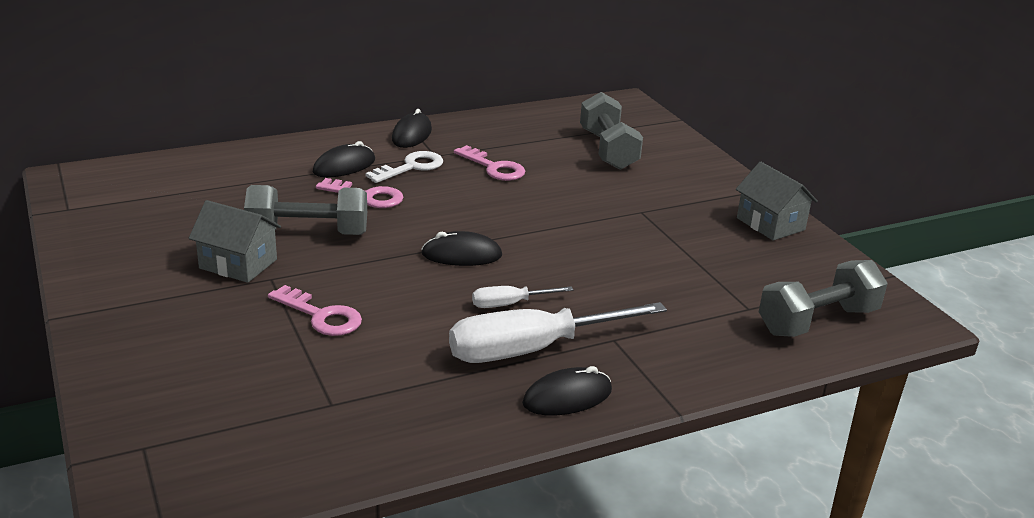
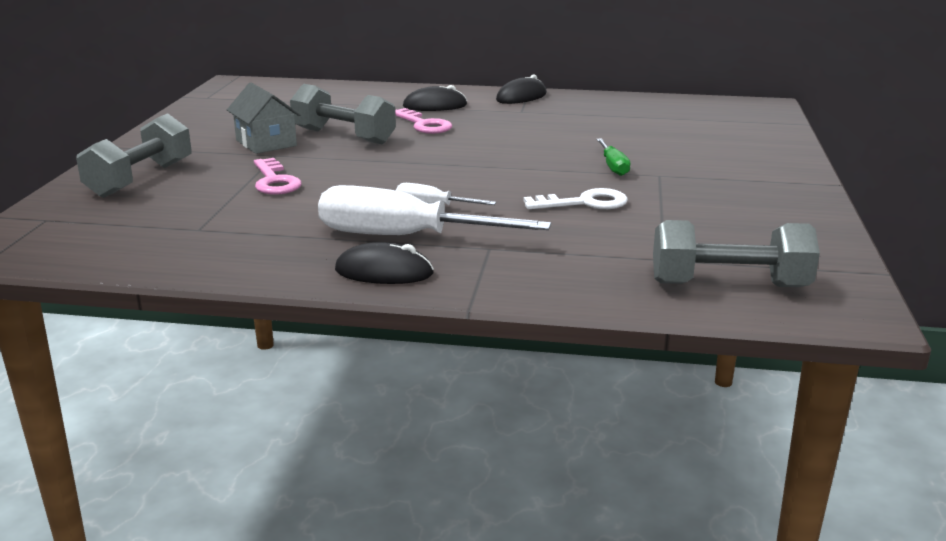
camera: 35 degrees right, 5 degrees down
white key [365,151,443,183] -> white key moved to [524,188,628,209]
black mouse [421,231,502,266] -> none
pink key [454,145,525,181] -> none
grey dumbbell [580,92,643,170] -> grey dumbbell moved to [76,113,192,198]
grey house [736,161,818,241] -> none
none -> green screwdriver [596,138,630,176]

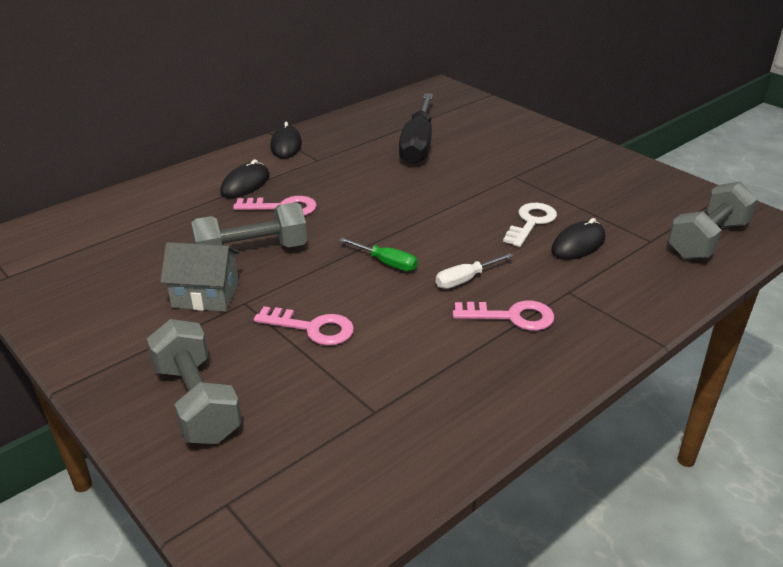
camera: 50 degrees left, 10 degrees up
white screwdriver [318,185,551,235] -> pink key [453,301,554,331]
black mouse [335,242,434,284] -> black mouse moved to [551,218,605,260]
green screwdriver [596,138,630,176] -> green screwdriver moved to [339,238,418,271]
none -> black screwdriver [399,93,433,165]

